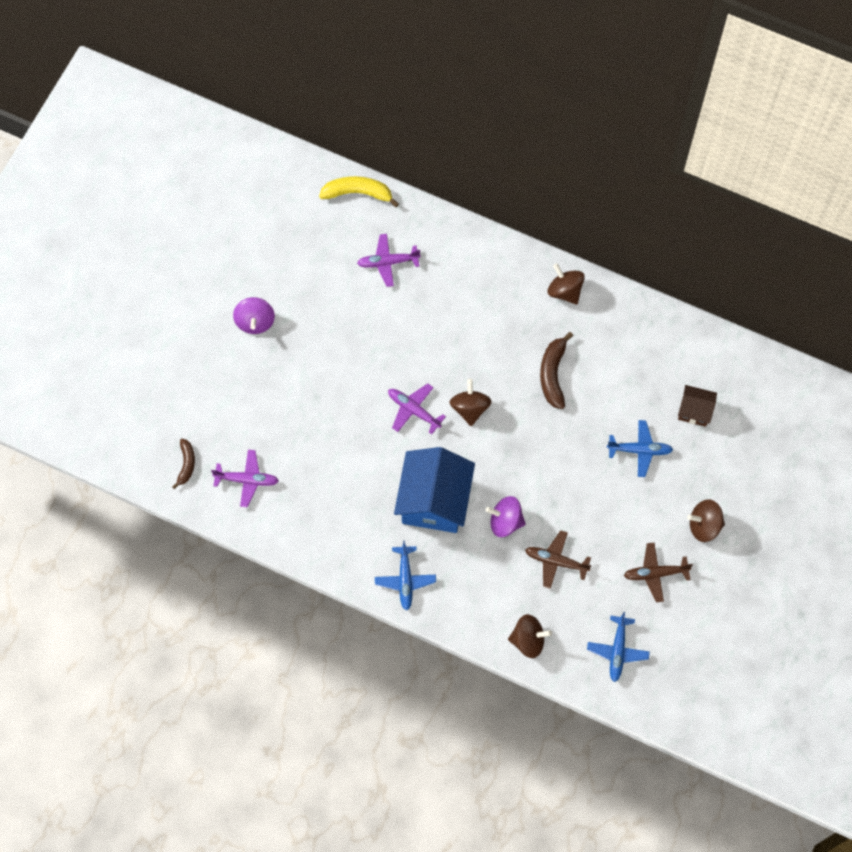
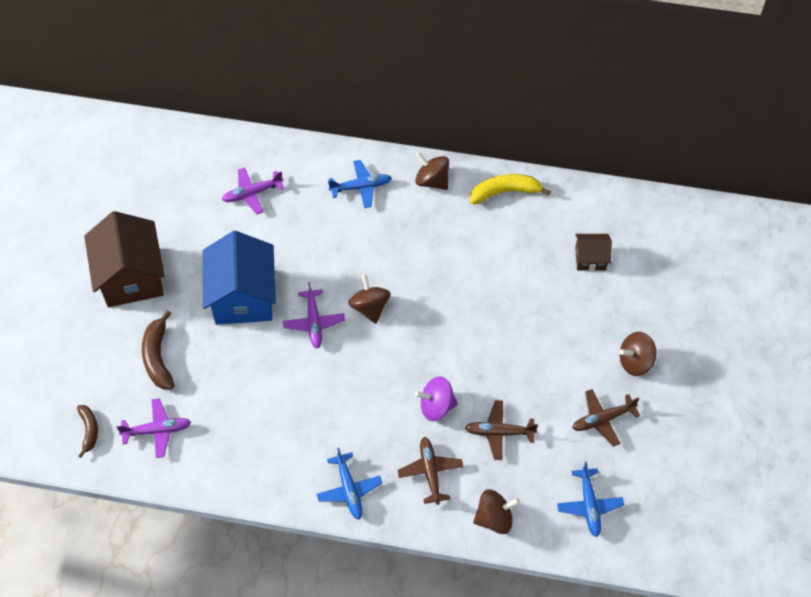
camera: 15 degrees left, 10 degrees down
purple spinning top [233,297,275,334] -> brown house [84,211,165,307]
yellow banana [319,176,399,207] -> yellow banana moved to [470,174,551,205]
purple plane [388,383,446,434] -> purple plane turned 120 degrees counterclockwise [283,282,345,348]
blue house [394,447,475,533] -> blue house moved to [202,231,276,325]
brown banana [540,332,573,409] -> brown banana moved to [142,311,175,389]
blue plane [607,420,673,477] -> blue plane moved to [328,160,392,208]
none -> brown plane [397,437,463,505]

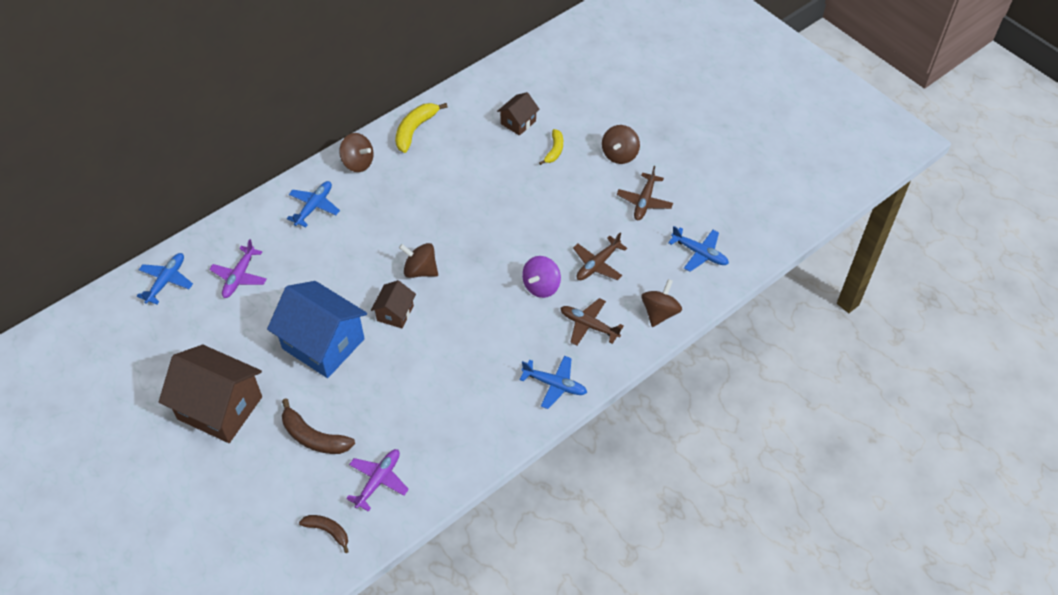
camera: 50 degrees left, 5 degrees down
purple plane [283,282,345,348] -> brown house [371,280,416,328]
brown spinning top [415,152,449,190] -> brown spinning top turned 135 degrees counterclockwise [339,133,374,172]
none -> blue plane [137,253,193,305]
none -> yellow banana [539,129,563,165]

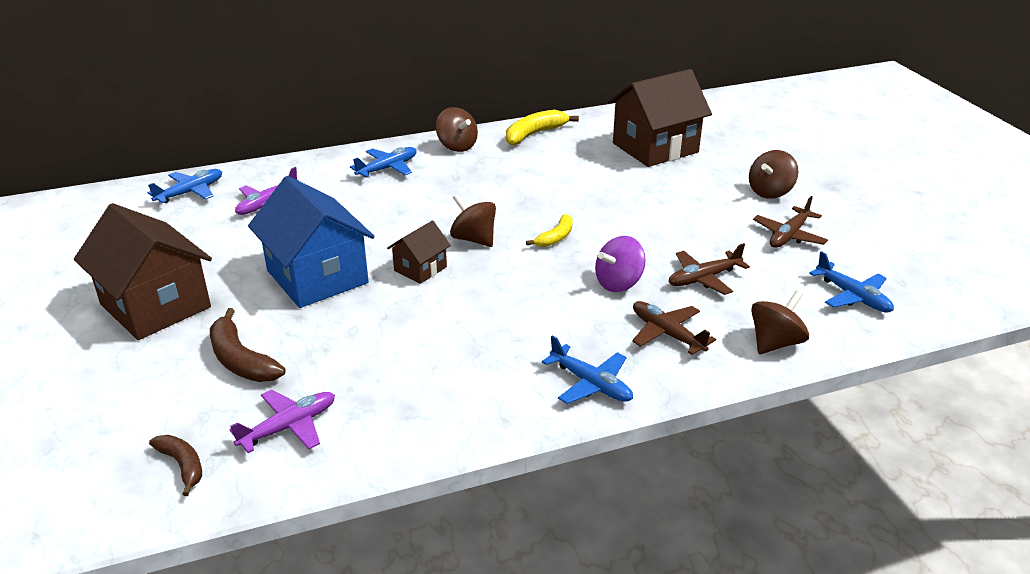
camera: 20 degrees right, 20 degrees down
brown house [497,92,539,136] -> brown house [608,69,712,167], size x2.02
yellow banana [539,129,563,165] -> yellow banana moved to [526,214,573,247]

